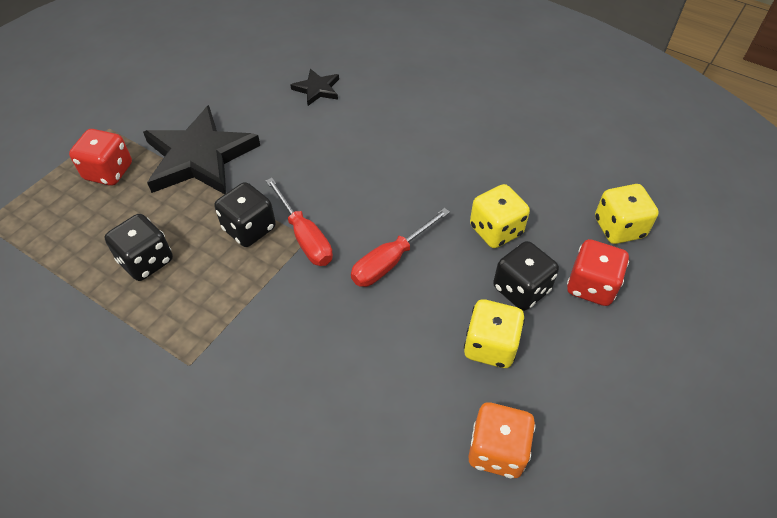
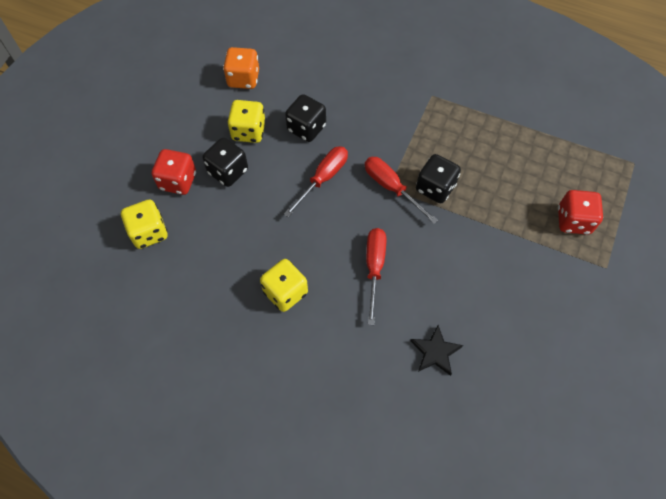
camera: 170 degrees right, 10 degrees up
black dice [105,214,173,281] -> black dice moved to [285,94,326,142]
black star [143,105,260,194] -> none
yellow dice [470,184,530,248] -> yellow dice moved to [260,259,308,312]
none -> red screwdriver [366,228,386,325]

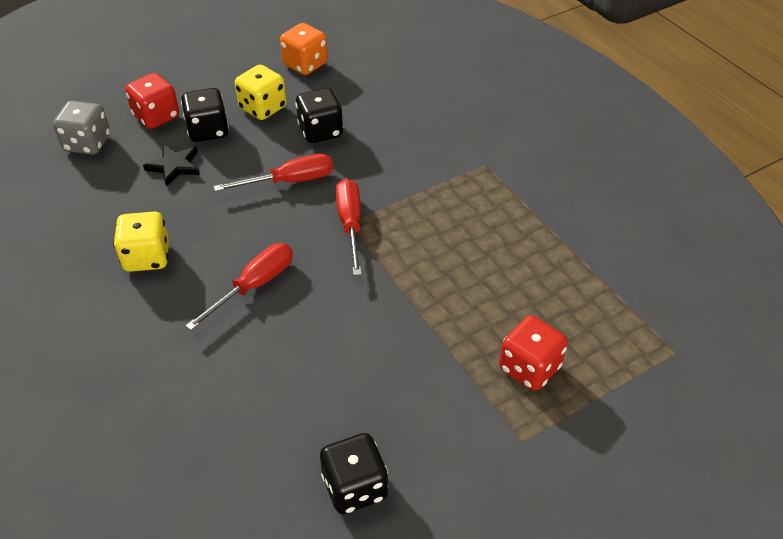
camera: 35 degrees right, 15 degrees down
yellow dice [121,200,168,249] -> grey dice [53,101,110,155]
black star [410,325,463,376] -> black star moved to [143,144,200,187]
black dice [416,154,461,203] -> black dice moved to [320,433,388,514]

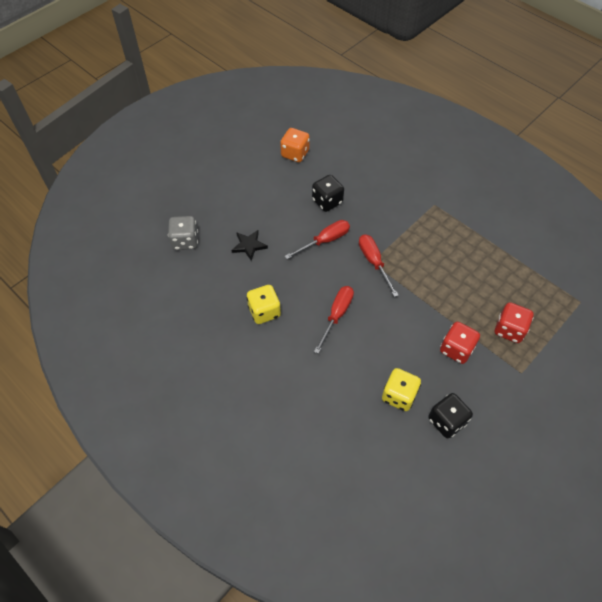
camera: 15 degrees left, 10 degrees up
red dice [125,73,179,129] -> red dice moved to [440,322,480,364]
black dice [181,88,229,142] -> none
yellow dice [235,65,286,120] -> yellow dice moved to [382,368,421,411]

